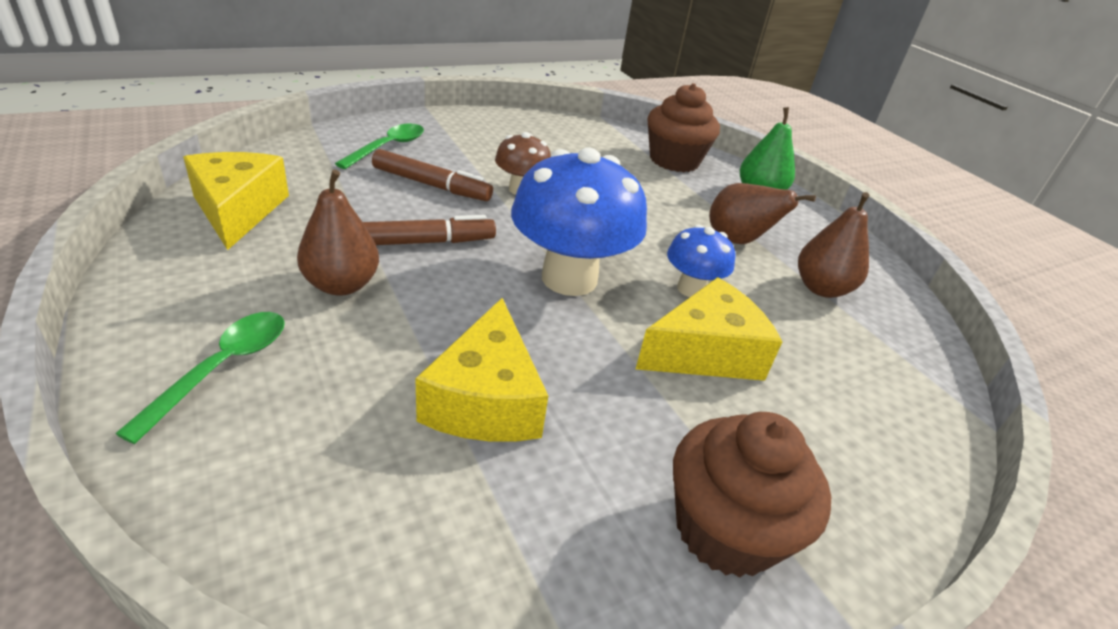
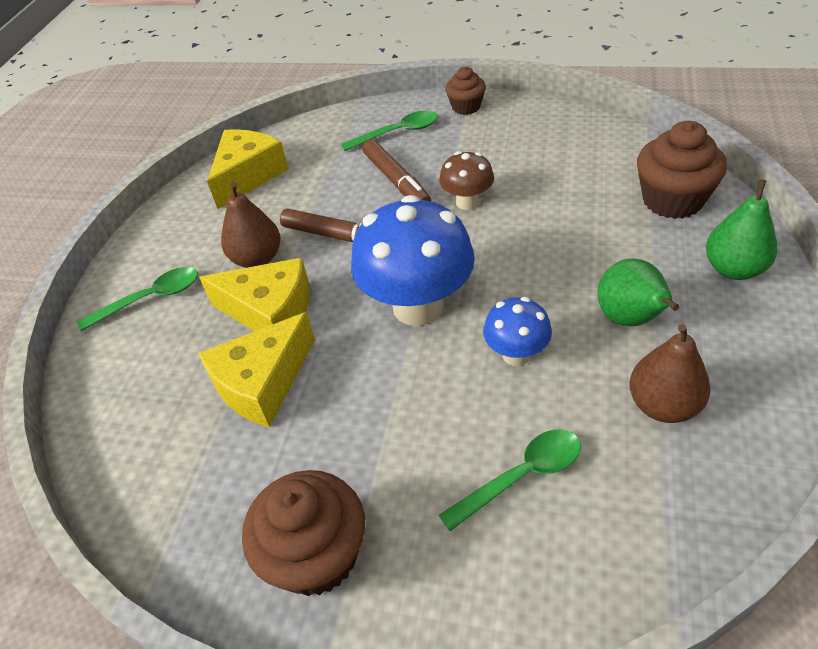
camera: 50 degrees right, 10 degrees up
yellow cheese [636,277,782,381] -> yellow cheese moved to [199,258,310,331]
brown pear [709,183,816,244] -> green pear [598,258,679,326]
none -> green spoon [439,429,581,531]
none -> brown cupcake [445,67,486,115]

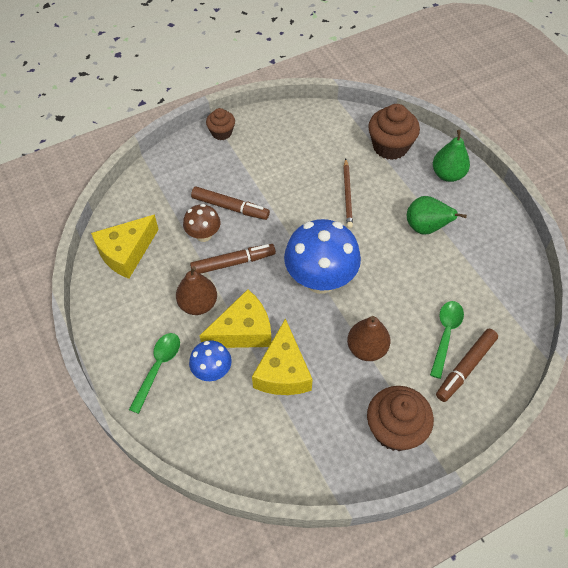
camera: 45 degrees left, 10 degrees up
yellow cheese [207,129,289,209] -> yellow cheese turned 120 degrees counterclockwise [91,215,159,279]
green spoon [341,110,438,151] -> none
brown mushroom [439,151,494,210] -> brown mushroom moved to [183,204,221,242]
blue mushroom [483,297,552,366] -> blue mushroom moved to [189,340,232,381]
brown pear [629,324,711,423] -> brown pear moved to [347,316,390,361]
none -> brown pencil [343,159,353,228]
none -> brown marker [436,329,498,402]

